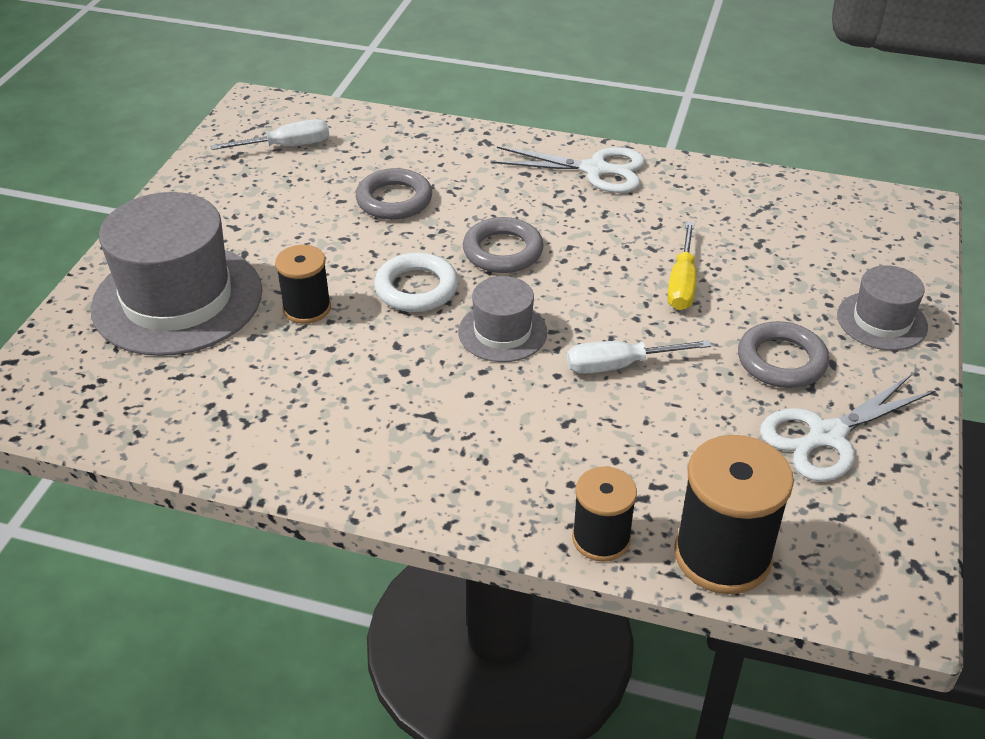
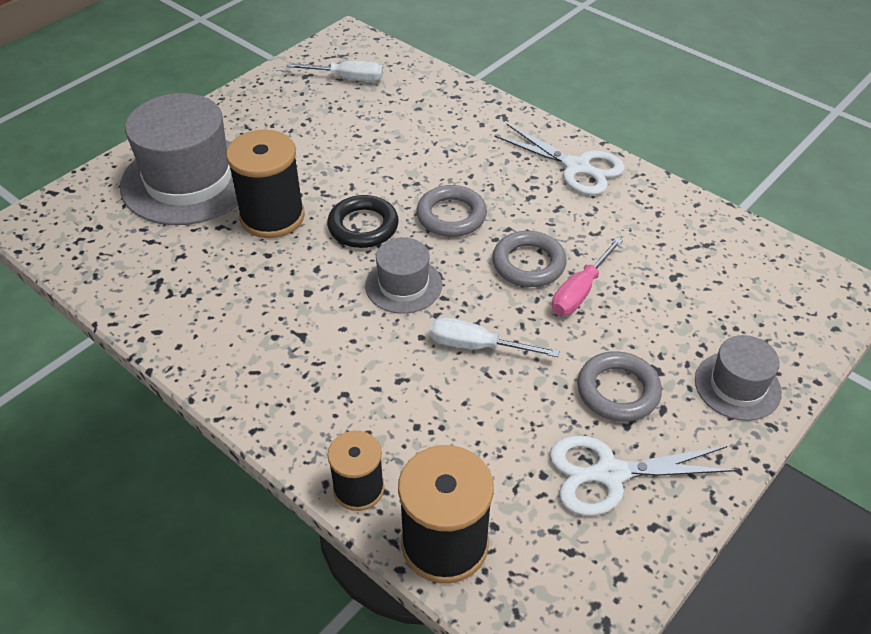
camera: 25 degrees right, 5 degrees up
black spool [275,245,331,324] -> black spool [226,129,305,238], size x1.63
grey ring [356,168,432,220] -> grey ring moved to [492,231,567,287]
white ring [374,252,458,312] -> black ring [327,195,399,248]
yellow screwdriver [667,222,696,310] -> pink screwdriver [552,237,623,315]

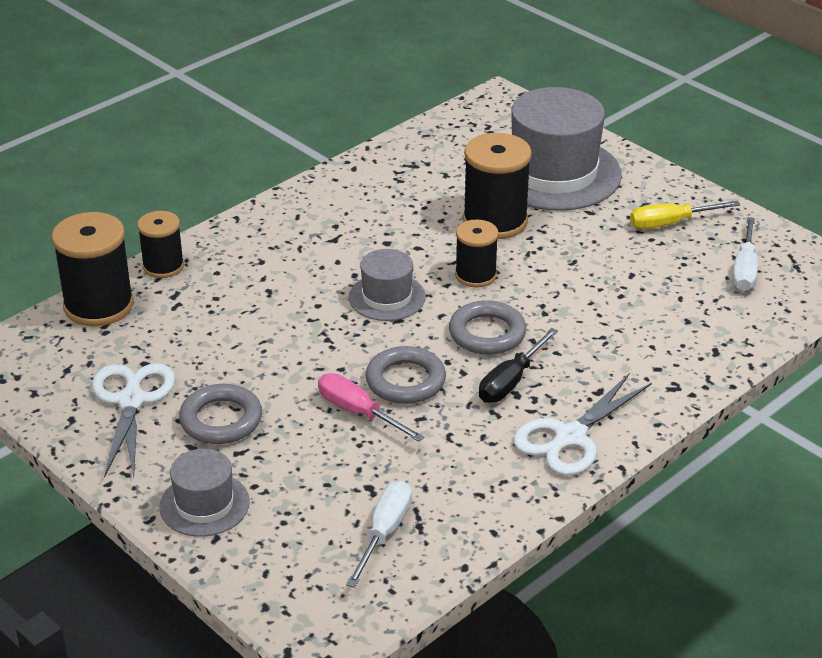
camera: 95 degrees right, 10 degrees down
black ring [327,195,399,248] -> black spool [455,219,499,288]
white screwdriver [429,317,559,357] -> white screwdriver moved to [346,481,412,588]
none -> black screwdriver [479,328,558,403]
none -> yellow screwdriver [630,201,740,229]

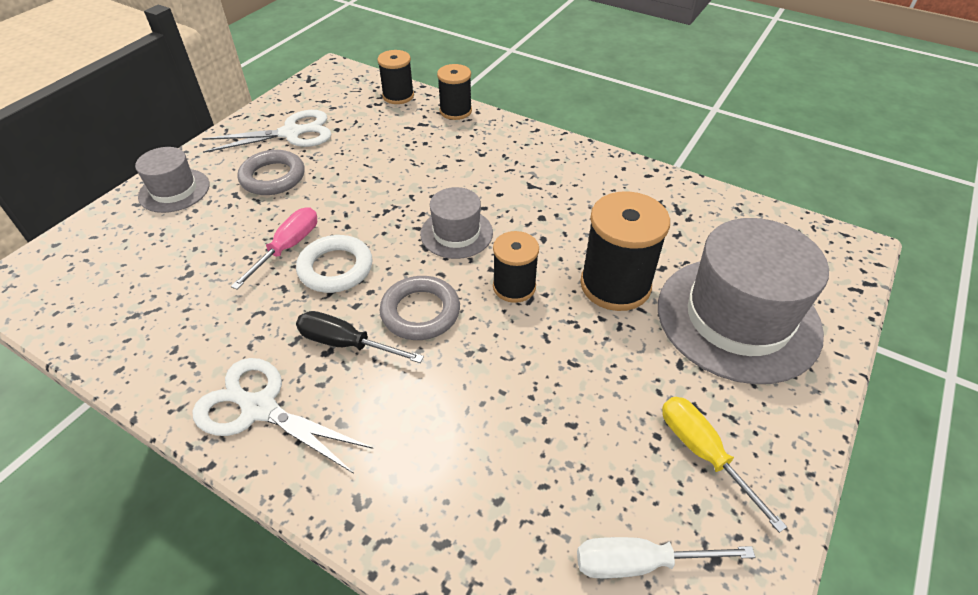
camera: 75 degrees right, 10 degrees up
black spool [52,212,134,326] -> black spool [377,50,414,104], size x0.61
white screwdriver [346,481,412,588] -> none
grey ring [365,346,446,404] -> white ring [296,235,373,293]

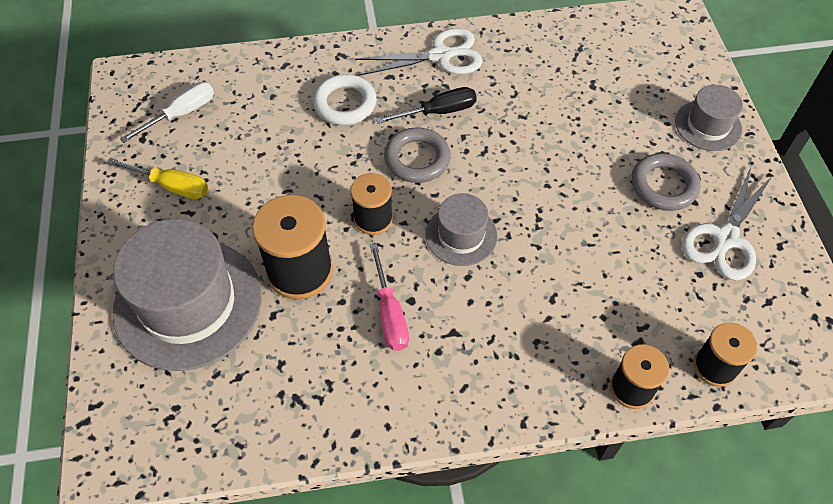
camera: 140 degrees right, 10 degrees up
pink screwdriver [231,207,317,290] -> pink screwdriver moved to [370,244,409,351]
white ring [296,235,373,293] -> white ring moved to [313,74,377,125]

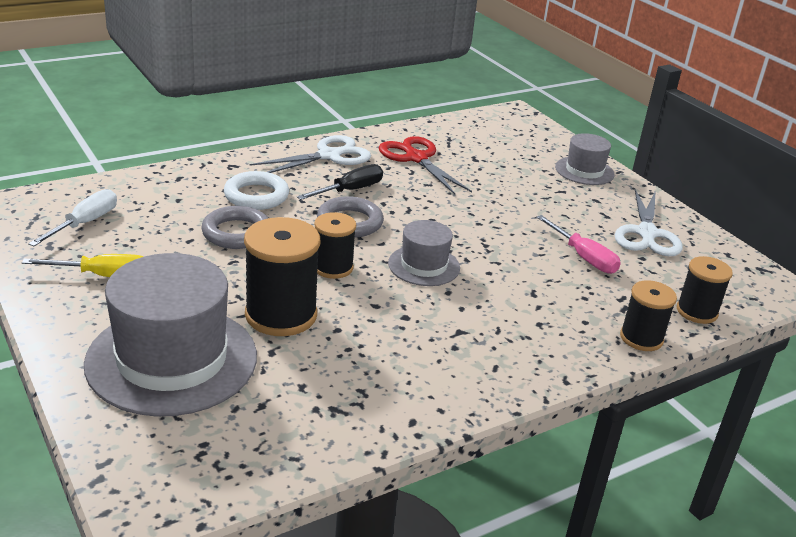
camera: 25 degrees left, 25 degrees down
pink screwdriver [370,244,409,351] -> pink screwdriver moved to [537,215,621,274]
grey ring [631,153,700,211] -> grey ring moved to [201,206,268,249]
none -> red scissors [379,136,472,195]

